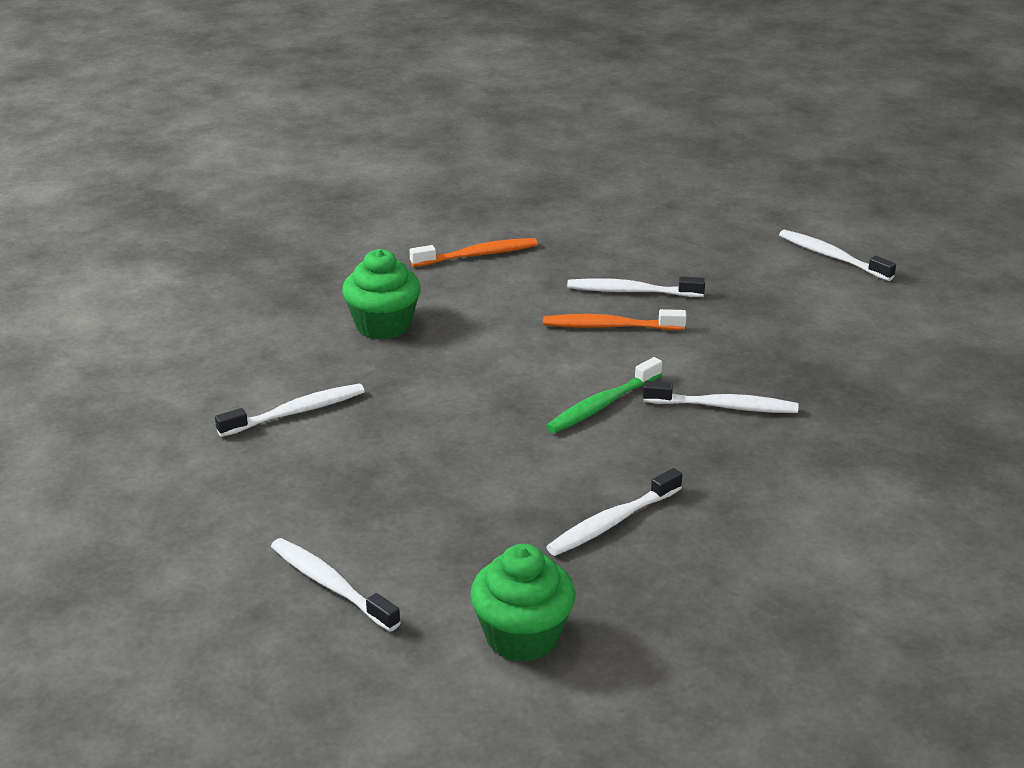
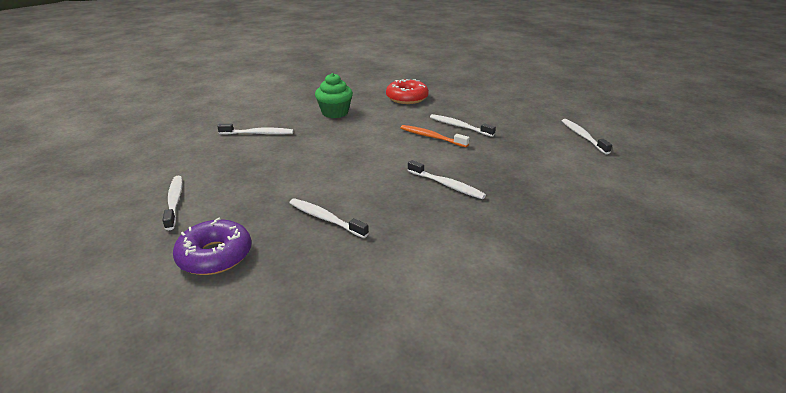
camera: 30 degrees right, 0 degrees up
orange toothbrush [410,238,538,267] -> red donut [386,79,429,104]
green cupcake [470,544,576,662] -> purple donut [173,218,251,275]
green toothbrush [546,357,662,433] -> none
white toothbrush [546,468,682,556] -> white toothbrush turned 45 degrees clockwise [290,198,369,238]

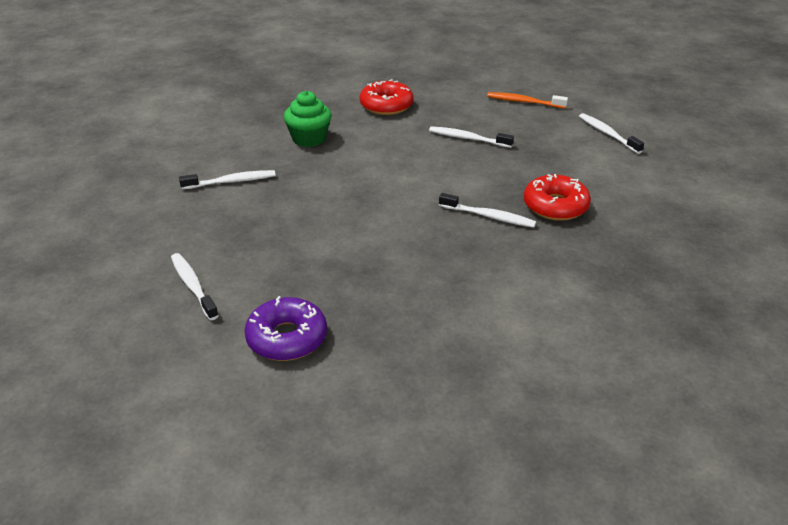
camera: 15 degrees left, 5 degrees up
white toothbrush [290,198,369,238] -> none
orange toothbrush [401,125,470,147] -> orange toothbrush moved to [487,92,568,109]
none -> red donut [524,174,591,221]

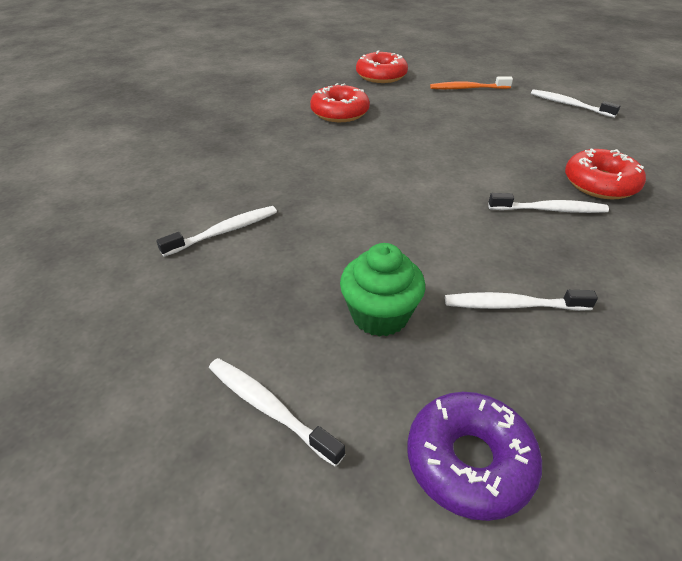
camera: 20 degrees left, 5 degrees up
green cupcake [284,91,332,147] -> green cupcake moved to [340,243,425,337]
white toothbrush [429,126,514,148] -> white toothbrush moved to [445,290,598,311]
none -> red donut [356,50,408,83]

